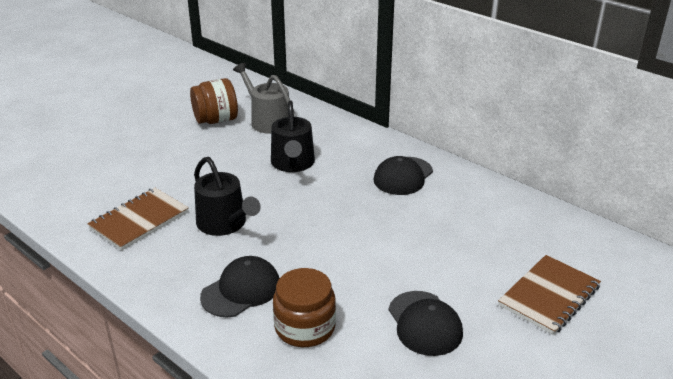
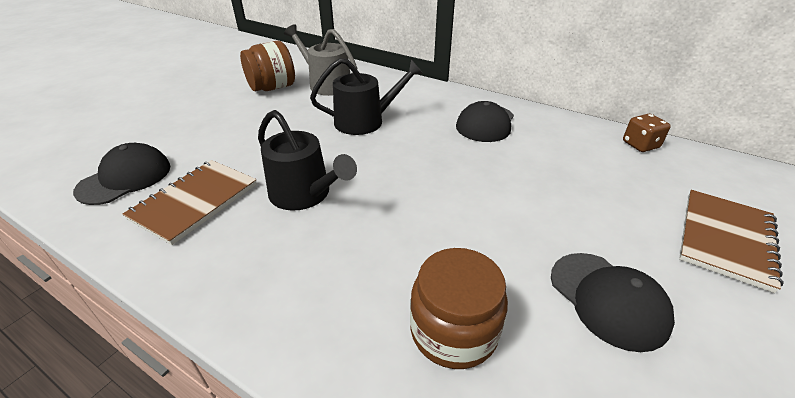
camera: 10 degrees left, 5 degrees up
black cap [200,256,280,317] -> black cap moved to [73,143,170,205]
black watering can [271,100,315,172] -> black watering can turned 90 degrees counterclockwise [310,58,423,135]
none -> brown dice [623,114,671,152]

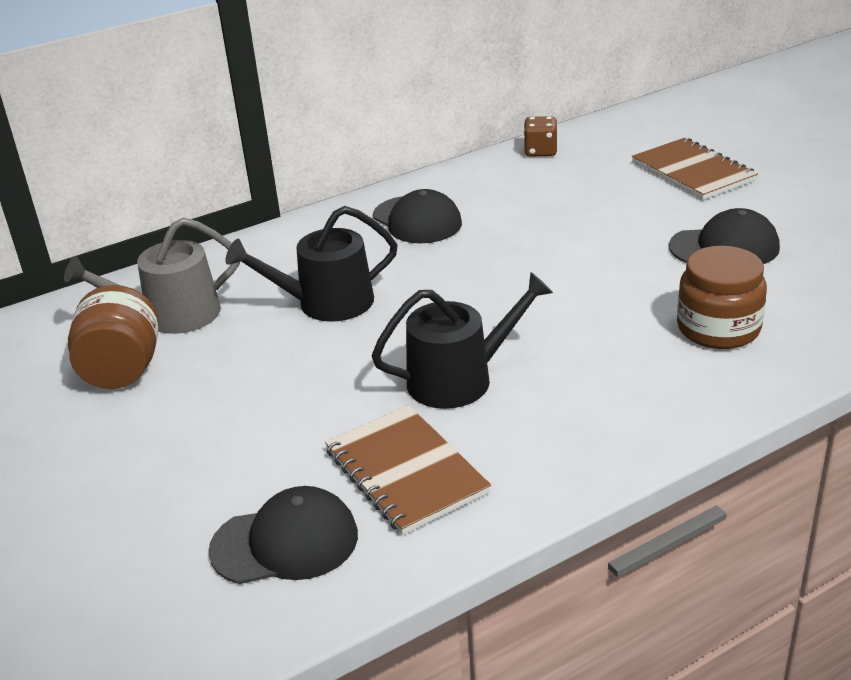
camera: 60 degrees left, 5 degrees down
black cap [73,143,170,205] -> black cap turned 105 degrees clockwise [209,486,358,584]
black watering can [310,58,423,135] -> black watering can turned 120 degrees counterclockwise [225,206,398,322]

